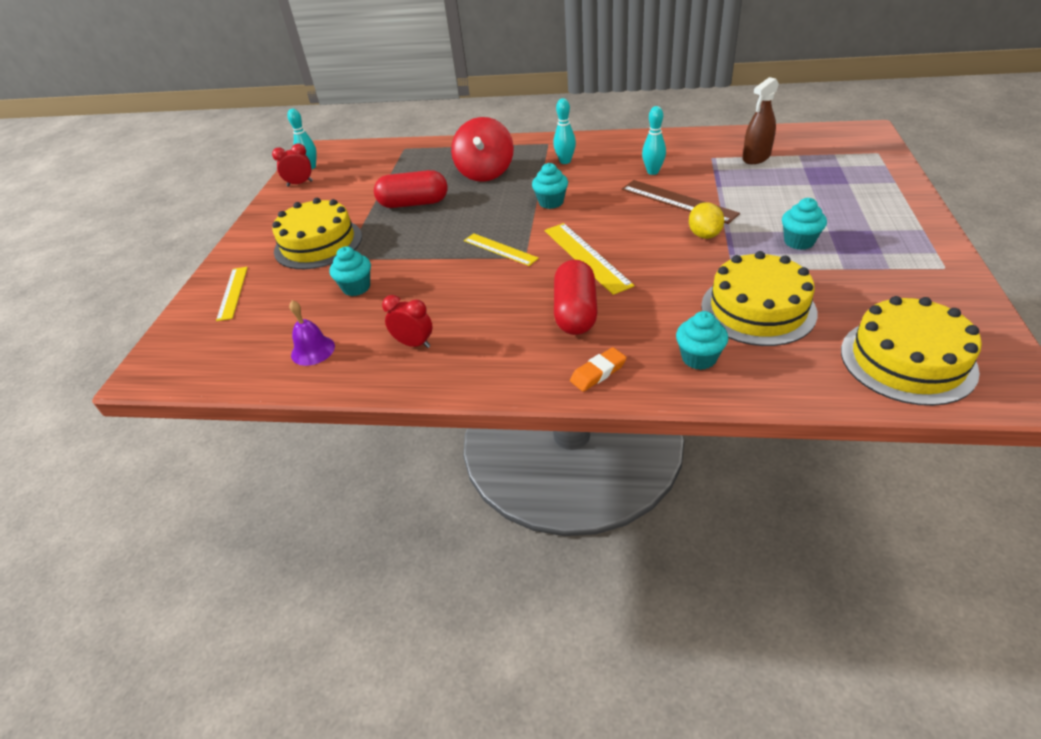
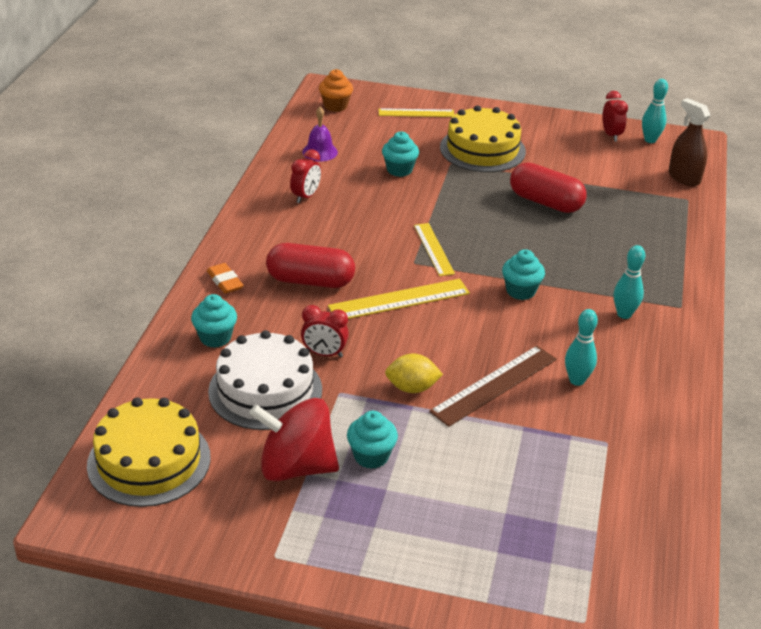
camera: 90 degrees right, 5 degrees down
red capsule [374,170,448,208] -> red capsule turned 60 degrees counterclockwise [510,163,587,213]
red spinning top [451,117,514,182] -> red spinning top moved to [249,398,339,481]
yellow ruler [464,233,539,266] -> yellow ruler turned 60 degrees counterclockwise [414,223,455,276]
yellow cake [701,251,818,346] -> white cake [208,330,322,430]
brown spray bottle [742,77,779,164] -> brown spray bottle moved to [668,98,711,186]
none -> red clock [301,305,349,357]
none -> orange cupcake [319,69,353,112]

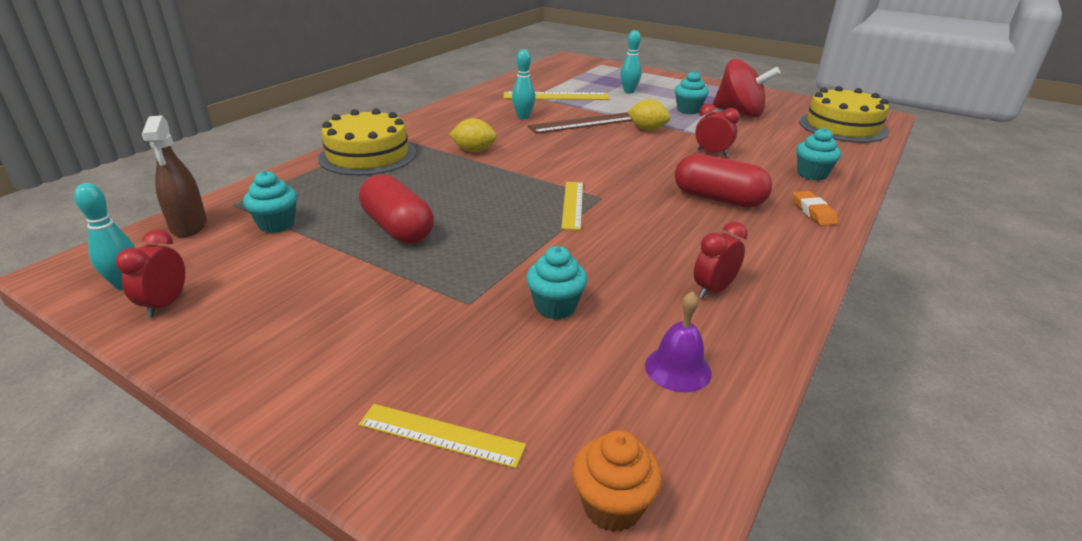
camera: 160 degrees left, 5 degrees down
white cake [208,330,322,430] -> none
yellow ruler [328,279,470,319] -> yellow ruler moved to [503,92,609,100]
yellow cake [440,105,526,172] -> yellow cake moved to [318,108,416,176]
turquoise cupcake [502,249,545,300] -> turquoise cupcake moved to [243,171,297,233]
turquoise bowling pin [614,245,645,319] -> turquoise bowling pin moved to [620,30,642,93]
none -> yellow lemon [449,118,497,152]

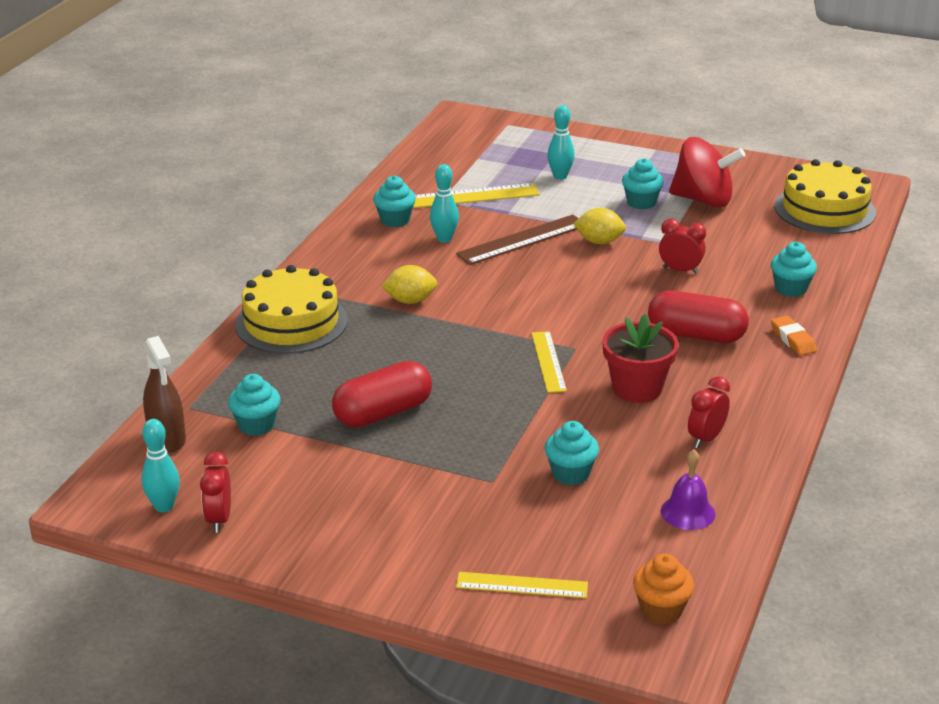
camera: 10 degrees left, 0 degrees up
red capsule [359,174,434,244] -> red capsule turned 75 degrees counterclockwise [332,361,432,427]
none -> turquoise cupcake [373,175,416,228]
none -> red flower pot [602,314,679,403]

